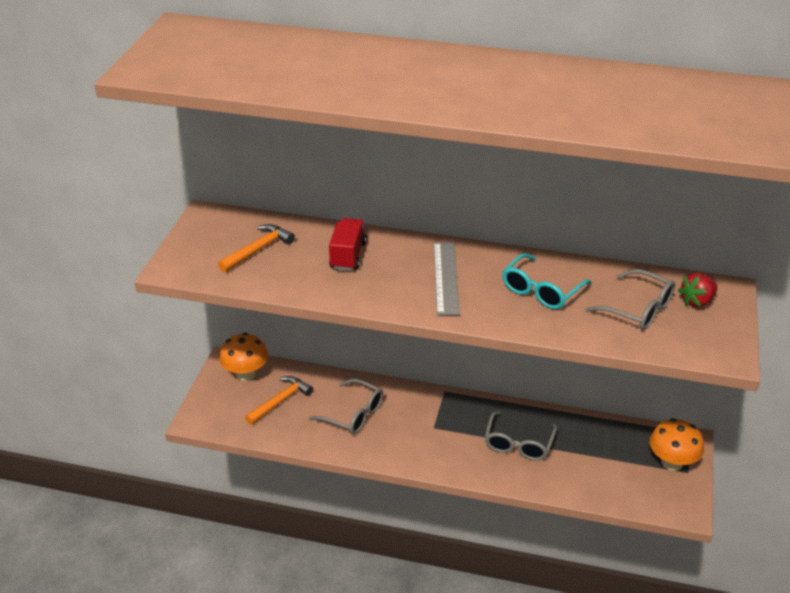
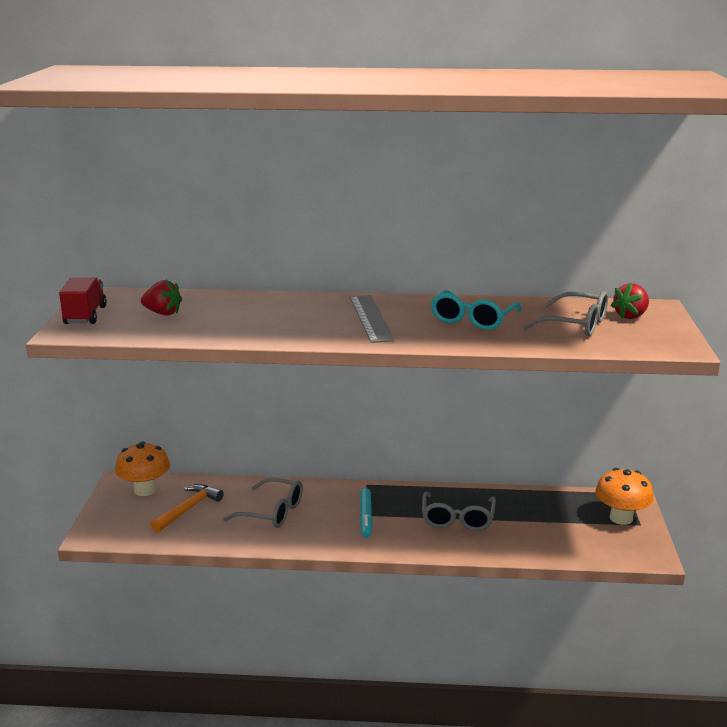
camera: 10 degrees left, 15 degrees down
orange hammer [218,224,295,273] -> red strawberry [141,280,182,316]
red truck [329,218,367,271] -> red truck moved to [59,277,107,324]
none -> turquoise marker [360,488,373,538]

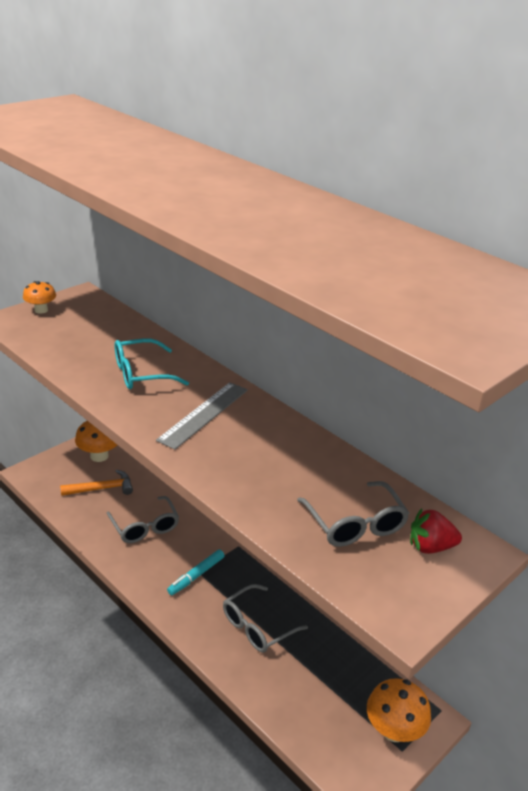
camera: 40 degrees right, 10 degrees up
red truck [59,277,107,324] -> orange mushroom [23,281,56,314]
red strawberry [141,280,182,316] -> none
turquoise glasses [431,290,521,330] -> turquoise glasses moved to [115,338,189,389]

